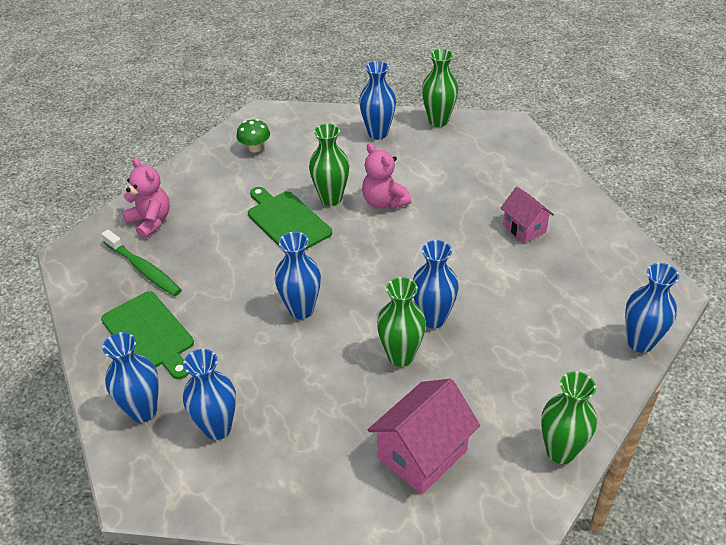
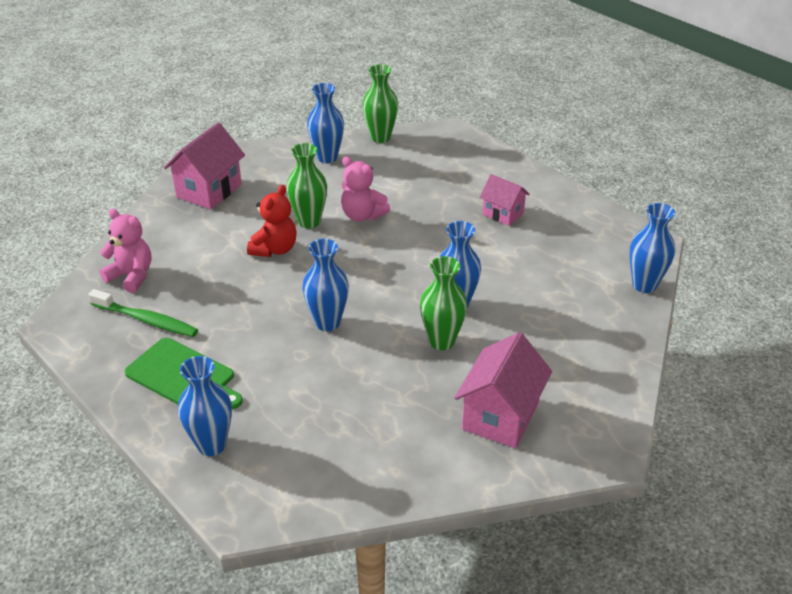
camera: 20 degrees left, 5 degrees down
blue vase [183,349,236,440] -> none
green mushroom [236,119,270,153] -> pink house [164,123,245,210]
green cutting board [248,187,332,250] -> red teddy bear [247,185,297,257]
green vase [541,371,597,464] -> none

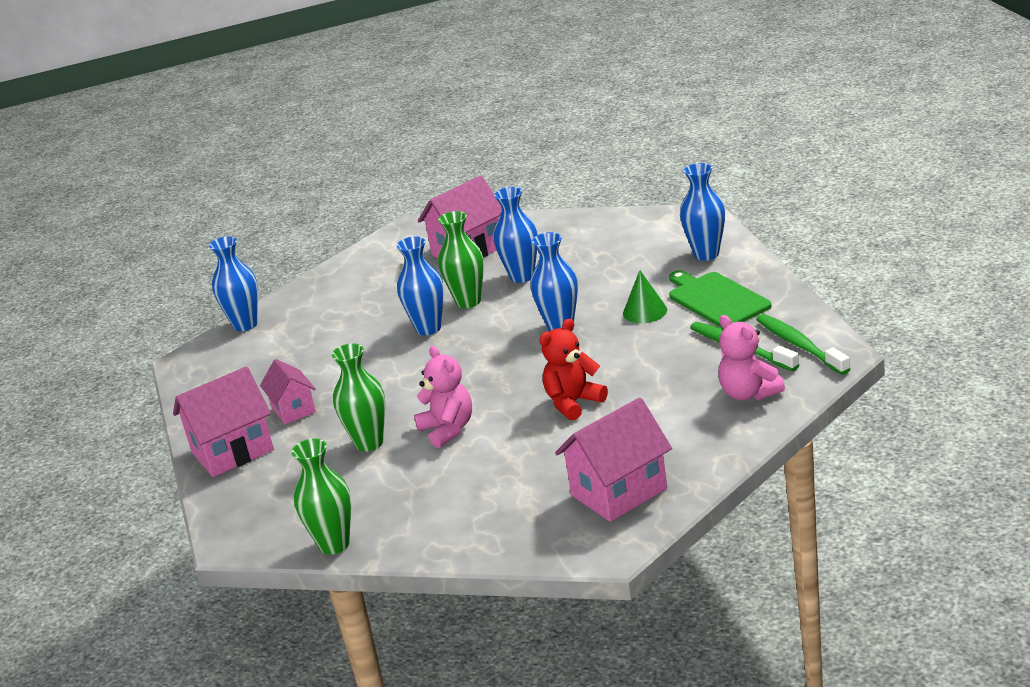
camera: 150 degrees left, 10 degrees down
green vase [286,143,327,229] -> green vase moved to [332,343,385,451]
blue vase [307,83,344,163] -> blue vase moved to [493,187,537,283]
none -> pink house [173,366,274,477]
none -> green cone [623,270,667,323]
none -> green toothbrush [756,314,850,375]

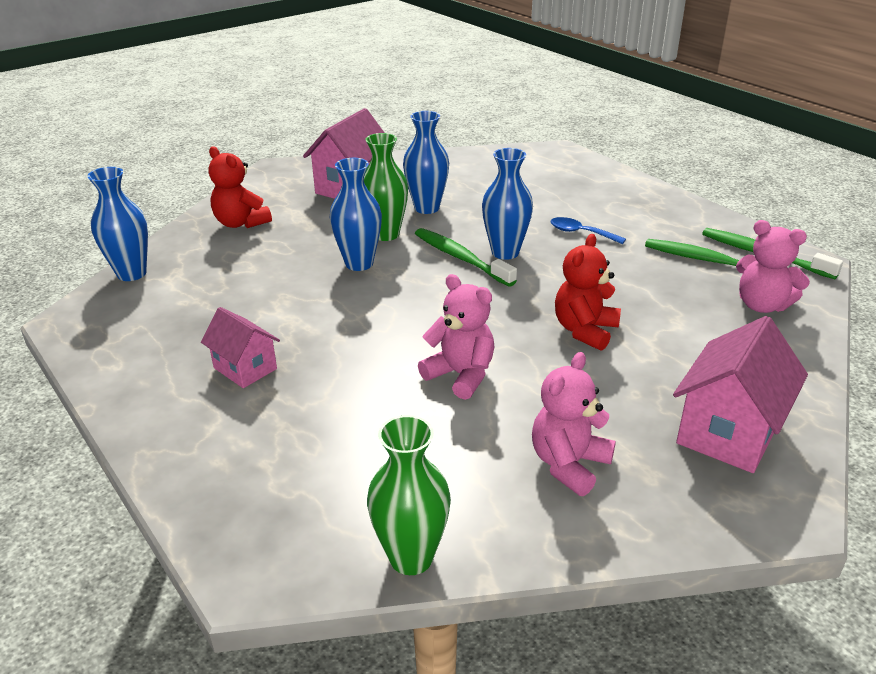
camera: 25 degrees left, 5 degrees up
pink house [173,366,274,477] -> none
green vase [332,343,385,451] -> none
green cone [623,270,667,323] -> blue spoon [550,217,626,244]
green cutting board [669,270,772,329] -> none
blue vase [680,163,725,261] -> none
none -> red teddy bear [209,146,272,228]
none -> green toothbrush [415,228,517,286]
none -> pink teddy bear [532,352,616,496]

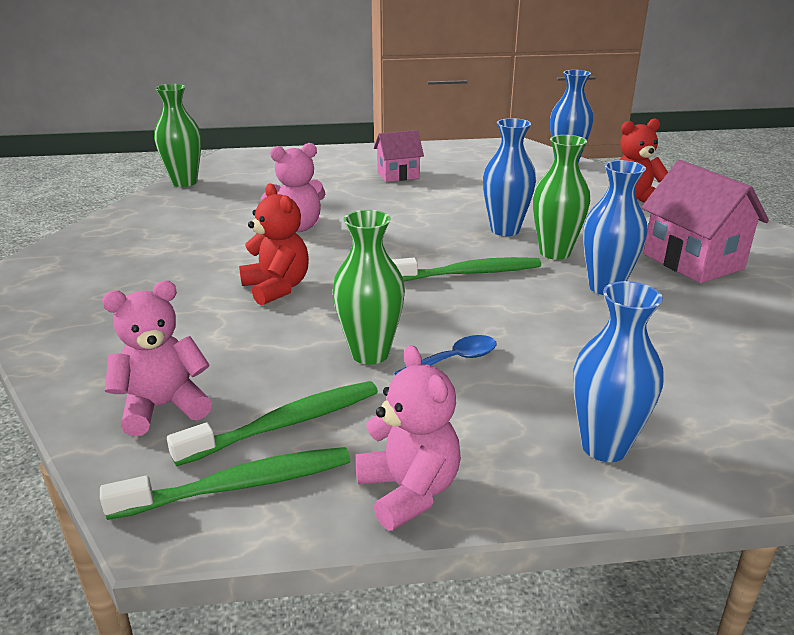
camera: 120 degrees right, 5 degrees down
blue vase [482,148,533,260] -> blue vase moved to [573,281,663,462]
pink teddy bear [532,352,616,496] -> pink teddy bear moved to [355,345,461,531]
pink house [673,316,808,473] -> none
none -> green vase [333,210,405,365]

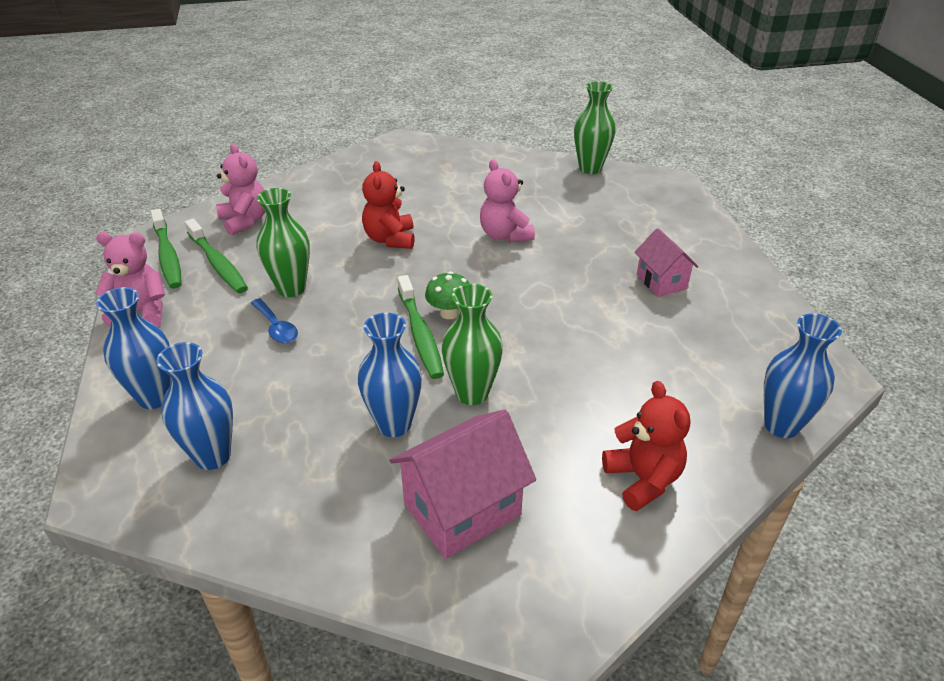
camera: 85 degrees right, 10 degrees up
red teddy bear [239,184,309,306] -> red teddy bear turned 120 degrees clockwise [362,161,414,249]
pink teddy bear [355,345,461,531] -> pink teddy bear turned 150 degrees counterclockwise [95,232,165,327]
blue vase [483,118,536,236] -> blue vase moved to [156,342,233,470]
none -> green mushroom [425,271,470,319]

